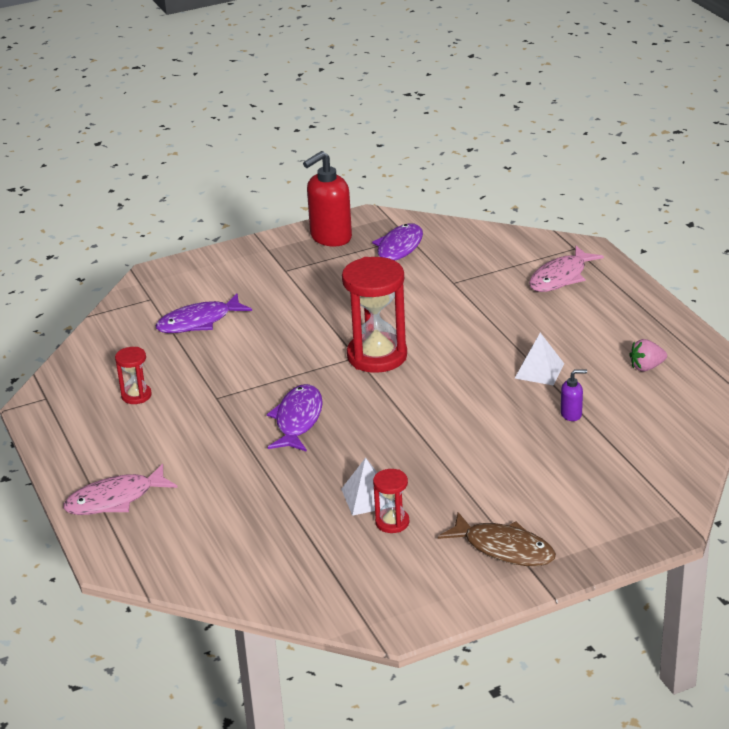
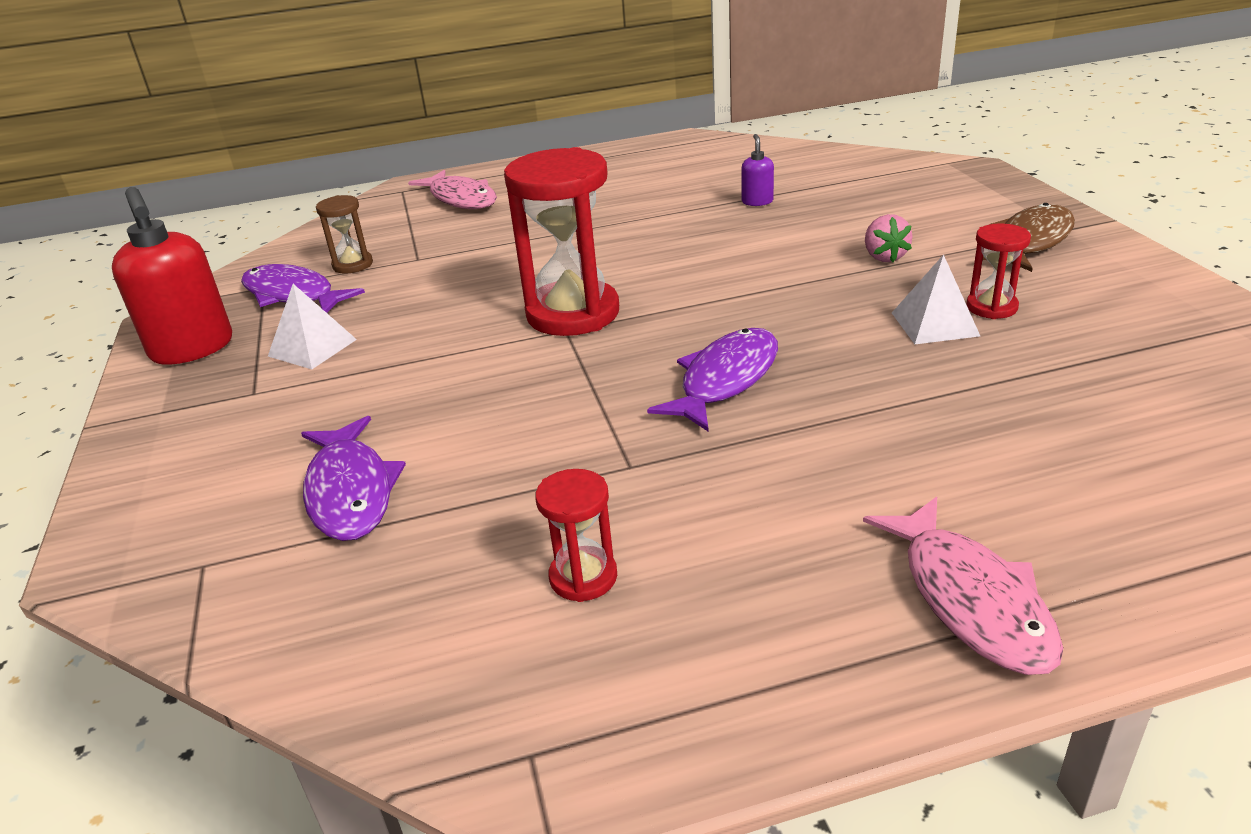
camera: 80 degrees left, 0 degrees up
purple fish [267,384,323,452] -> purple fish turned 105 degrees clockwise [647,328,778,432]
white pyramid [515,333,564,385] -> white pyramid moved to [268,284,357,369]
pink strawberry [629,339,667,371] -> pink strawberry moved to [865,214,913,262]
none -> brown hourglass [316,195,373,273]

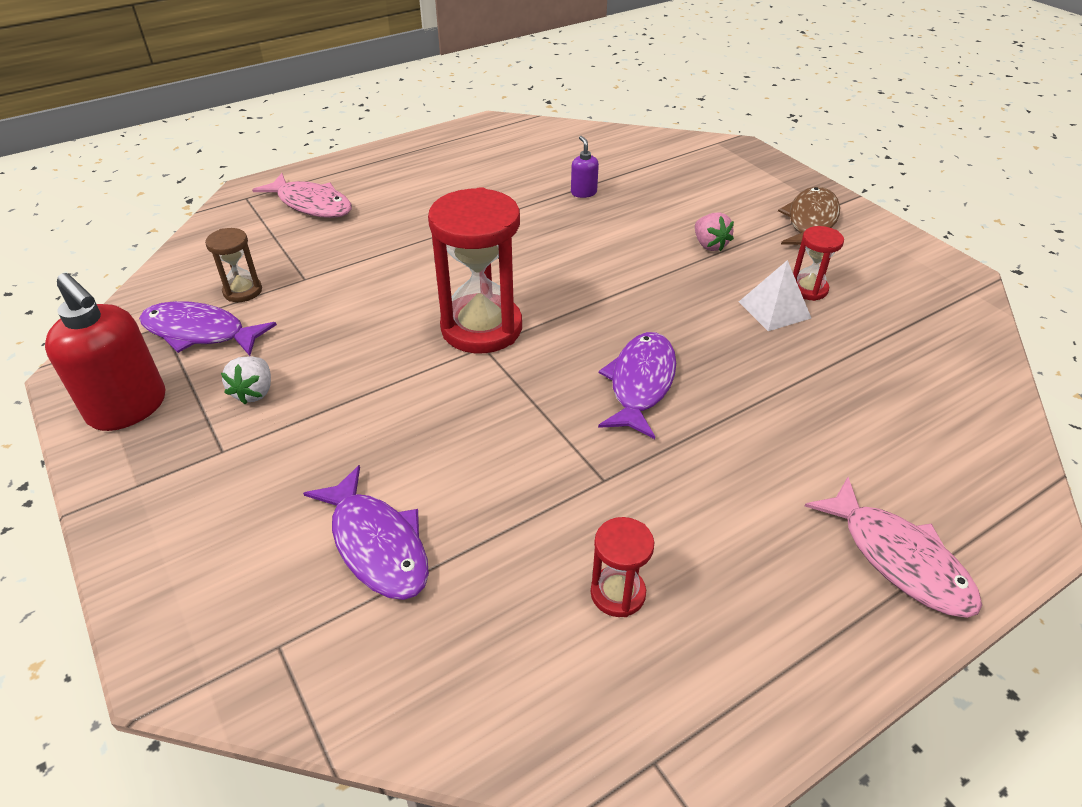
camera: 20 degrees left, 10 degrees up
white pyramid [268,284,357,369] -> white strawberry [221,356,271,405]

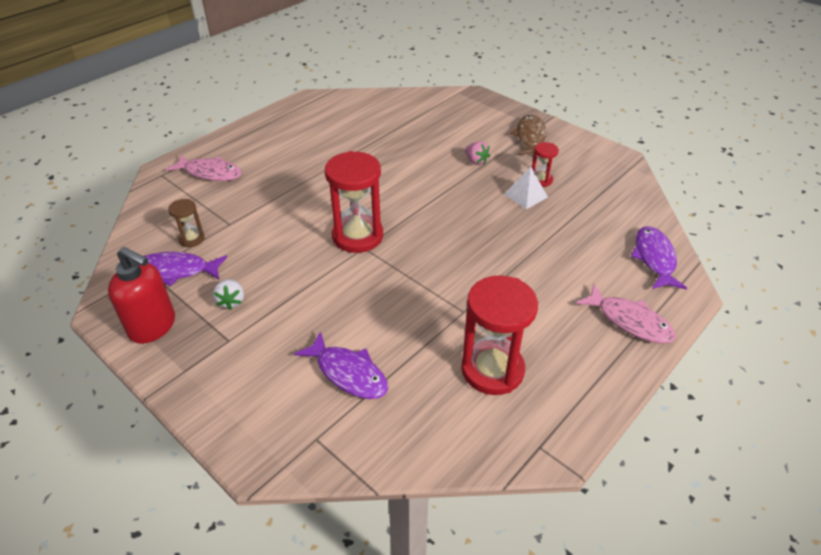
camera: 15 degrees left, 0 degrees up
purple soap dispenser [571,136,599,198] -> none
red hourglass [591,517,654,617] -> red hourglass [461,275,538,395], size x2.04
purple fish [598,332,676,439] -> purple fish moved to [631,226,687,289]

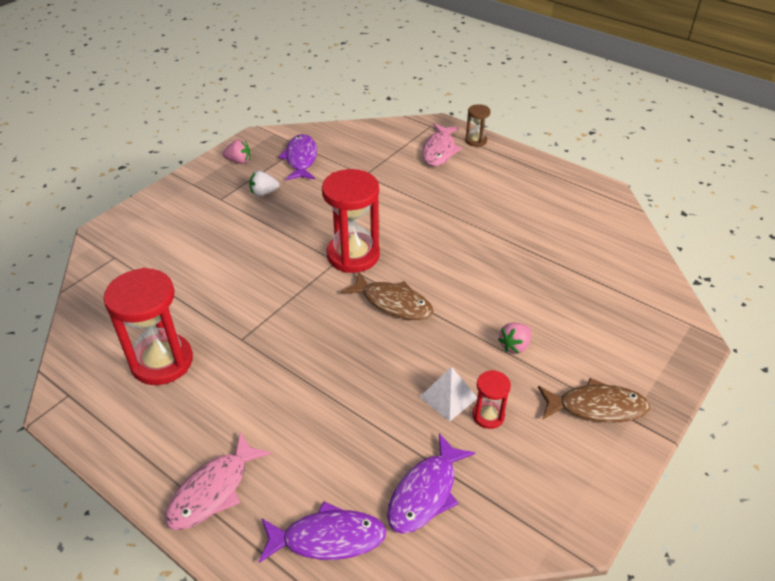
camera: 85 degrees right, 0 degrees up
red soap dispenser [108,247,175,344] -> pink strawberry [222,139,250,164]
brown hourglass [168,199,205,247] -> brown hourglass moved to [466,104,490,147]
purple fish [294,331,388,399] -> purple fish moved to [387,433,475,534]
none -> brown fish [341,272,434,320]

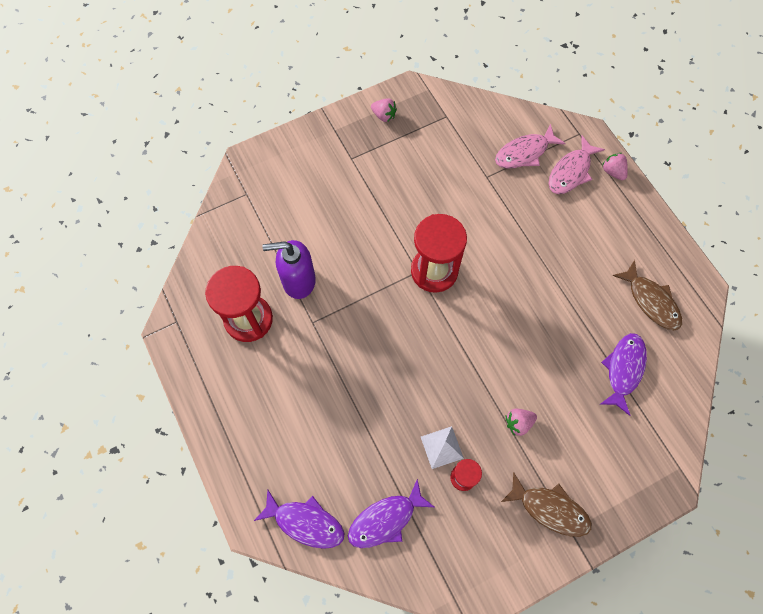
camera: 25 degrees right, 25 degrees up
pink fish [165,432,271,530] -> pink fish moved to [495,124,566,169]
white strawberry [249,171,279,196] -> none
purple fish [279,134,317,180] -> purple fish moved to [601,333,647,416]
brown fish [341,272,434,320] -> brown fish moved to [613,260,682,330]
brown hourglass [466,104,490,147] -> pink strawberry [602,153,628,180]
none -> purple soap dispenser [262,240,316,299]

